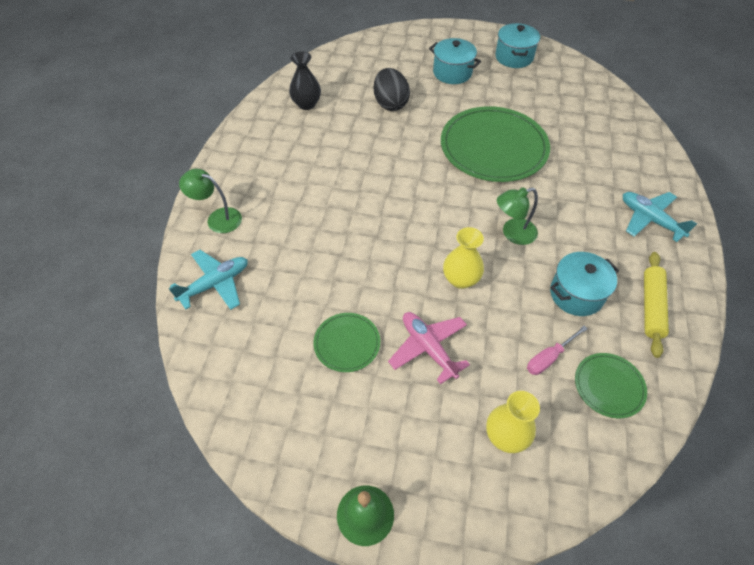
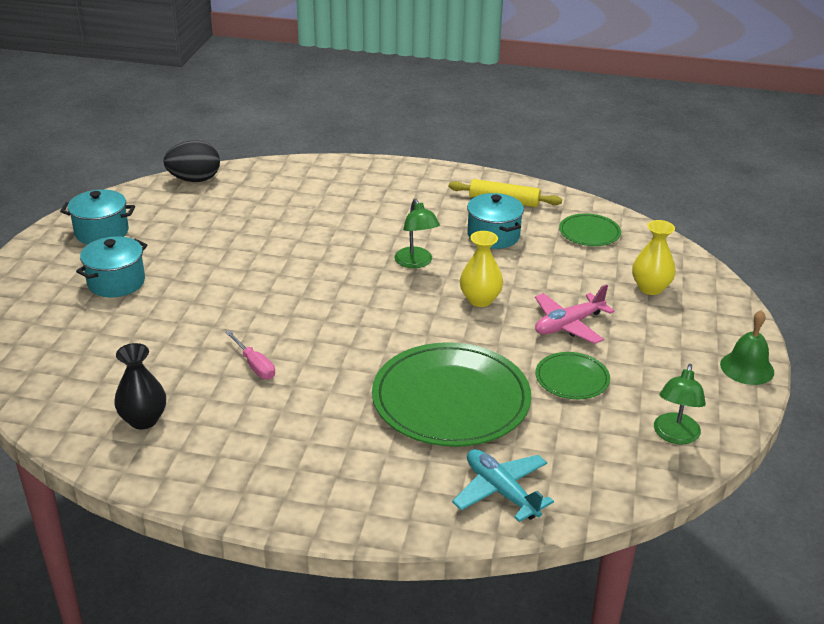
camera: 90 degrees left, 20 degrees down
green lamp [179,168,242,233] -> green lamp moved to [654,364,706,444]
black egg [374,68,410,111] -> black egg moved to [163,141,220,182]
green plate [441,106,550,182] -> green plate moved to [372,342,531,447]
pink screwdriver [527,326,588,375] -> pink screwdriver moved to [225,330,275,379]
turquoise plane [623,192,697,242] -> none

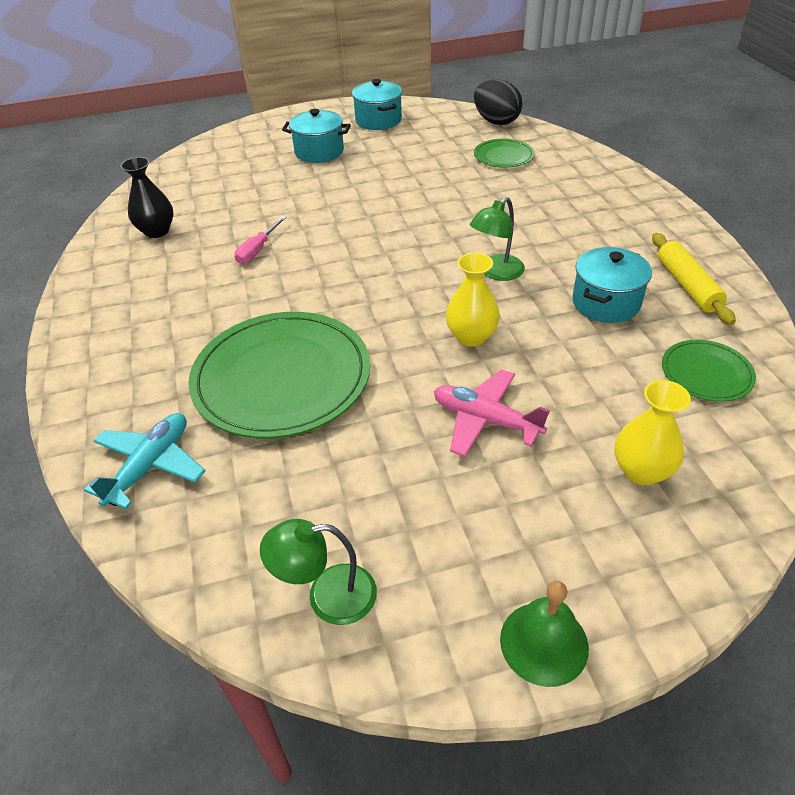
camera: 65 degrees right, 10 degrees up
green plate [535,352,610,399] -> green plate moved to [474,139,534,168]

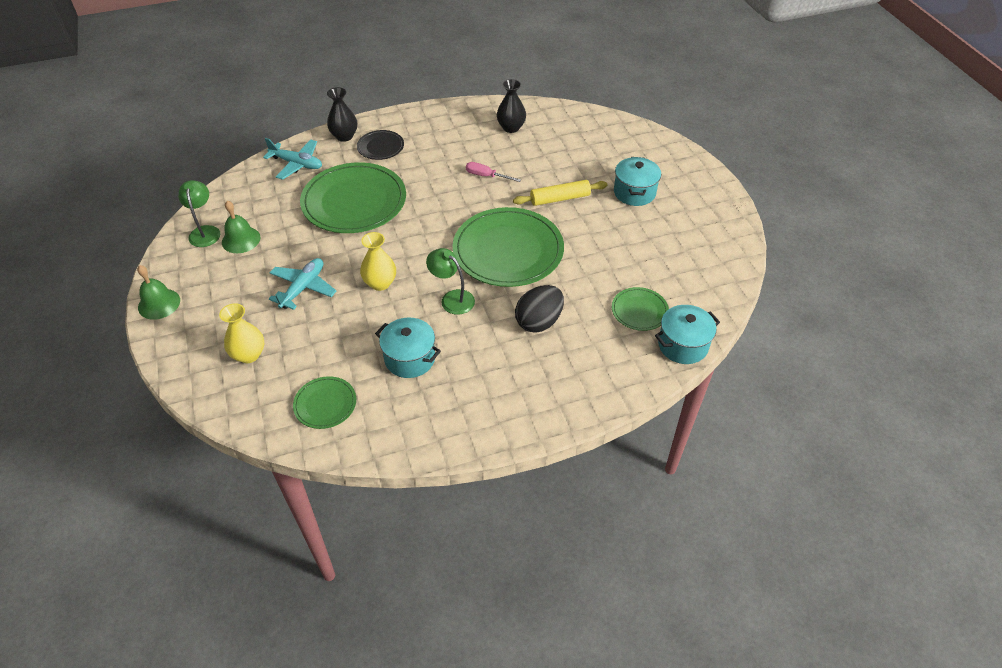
camera: 85 degrees right, 5 degrees up
turquoise pot [352,79,402,130] -> turquoise pot moved to [655,305,720,364]
pink plane [434,369,550,457] -> turquoise plane [269,258,336,310]
black egg [474,79,522,125] -> black egg moved to [515,285,564,333]
yellow rolling pin [652,233,736,325] -> yellow rolling pin moved to [513,180,608,206]
none -> green bell [222,201,260,253]
none -> black vase [327,87,357,142]
none -> black plate [357,130,404,160]
none -> green plate [453,207,564,287]

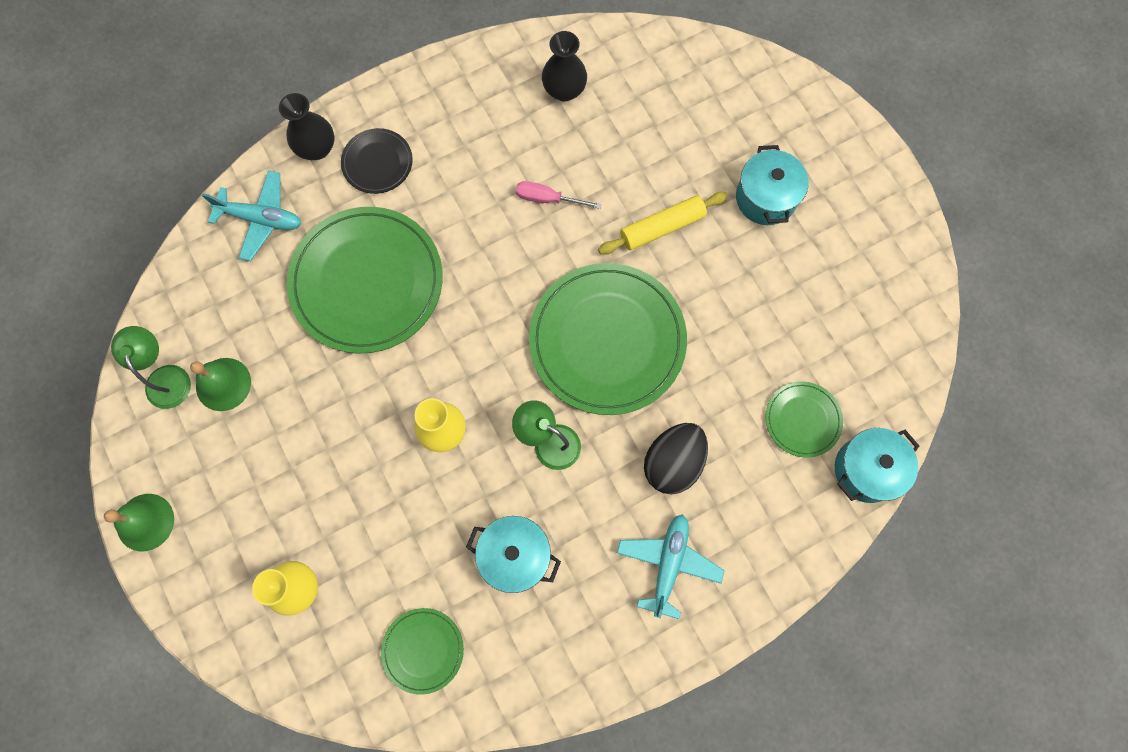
camera: 10 degrees left, 25 degrees up
turquoise plane [269,258,336,310] -> turquoise plane moved to [617,514,725,619]

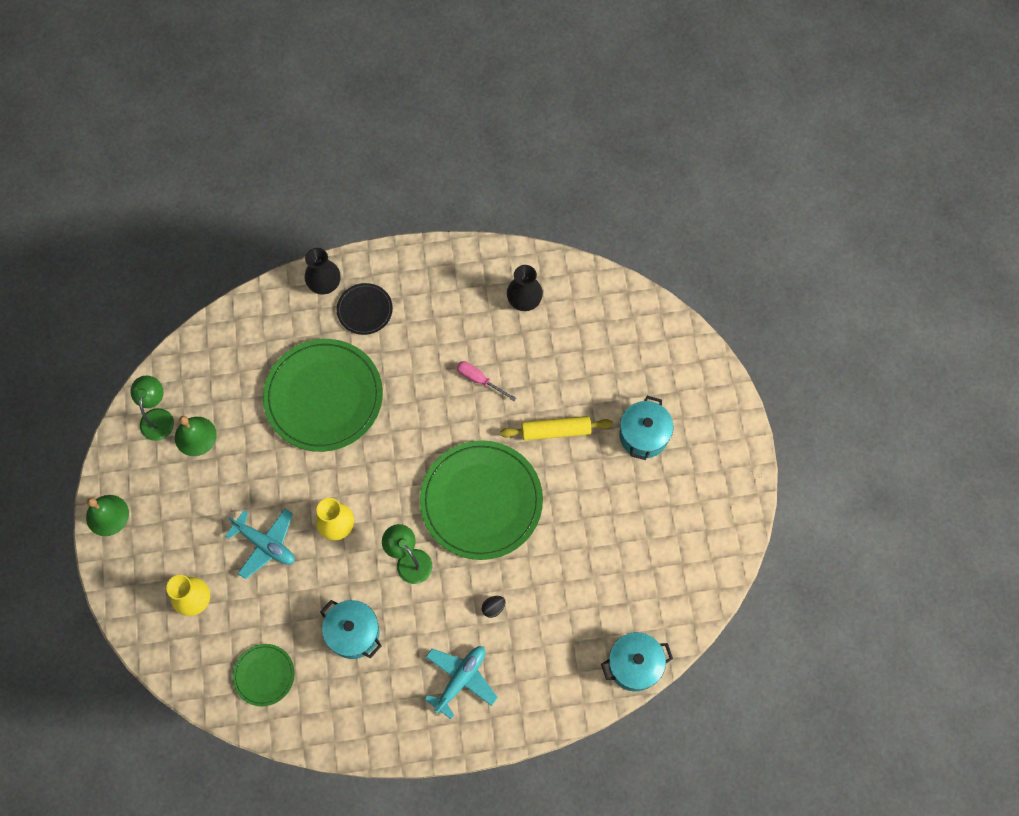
camera: 20 degrees right, 5 degrees down
turquoise plane [202,171,301,261] -> turquoise plane moved to [225,509,295,579]
black egg [644,423,708,494] -> black egg [482,596,505,618], size x0.44
green plate [765,381,843,458] -> none

